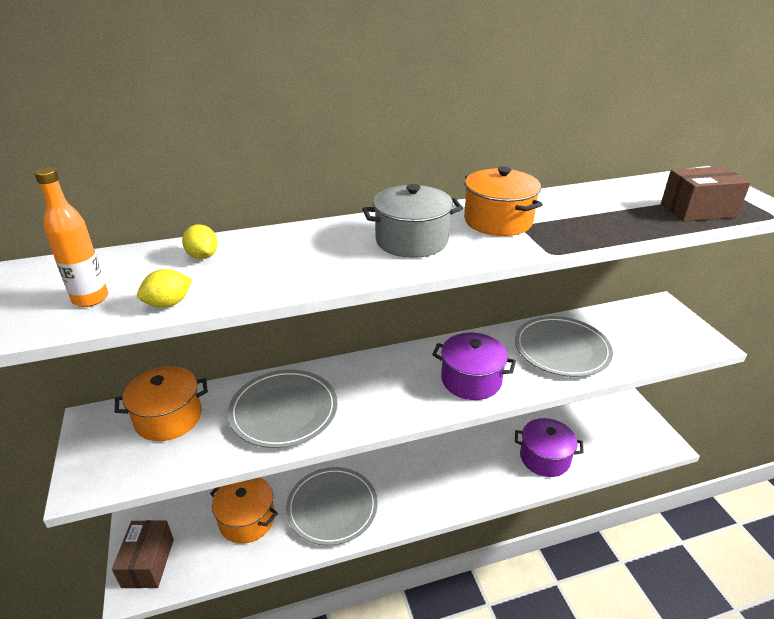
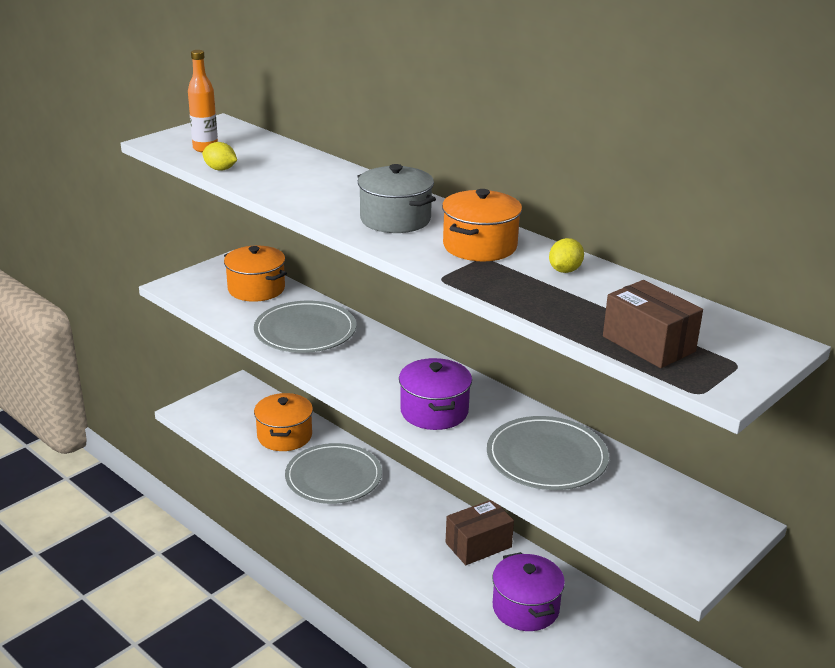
camera: 60 degrees right, 5 degrees down
brown box [112,520,174,588] -> brown box moved to [446,500,514,565]
yellow lemon [182,224,218,259] -> yellow lemon moved to [549,238,584,273]

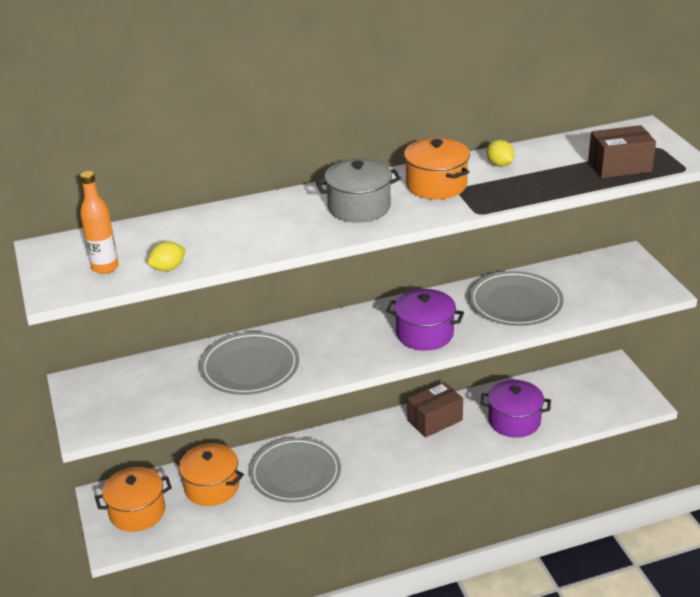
camera: 60 degrees left, 5 degrees up
orange pot [224,246,287,302] -> orange pot moved to [95,467,172,532]
brown box [446,500,514,565] -> brown box turned 60 degrees clockwise [407,382,463,438]

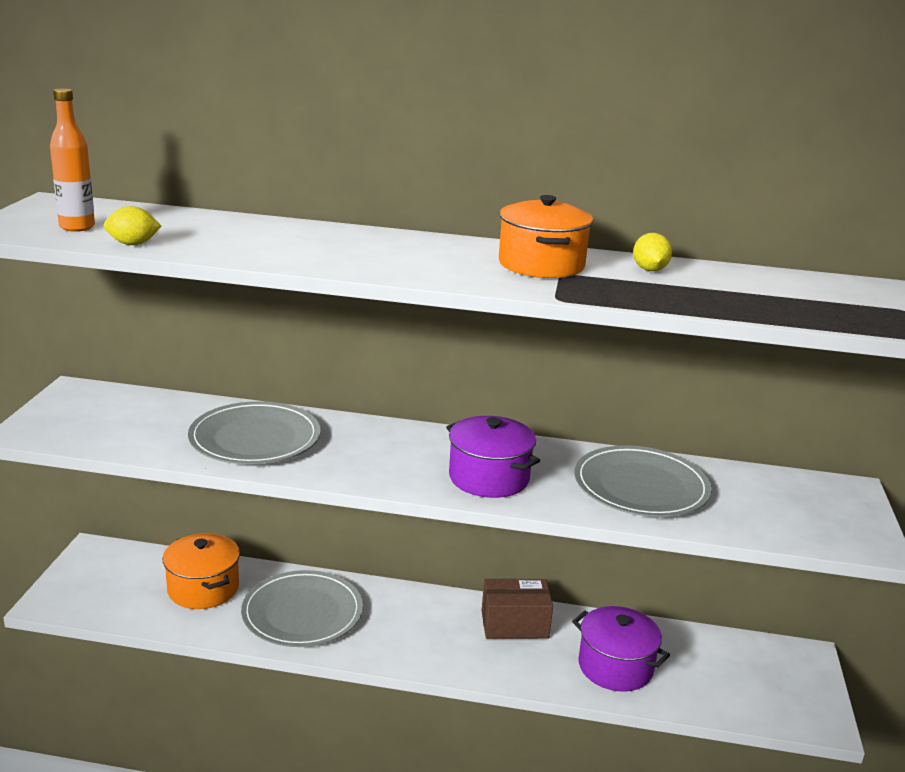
camera: 25 degrees right, 10 degrees down
orange pot [95,467,172,532] -> none
grey pot [316,159,401,223] -> none
brown box [588,125,656,178] -> none

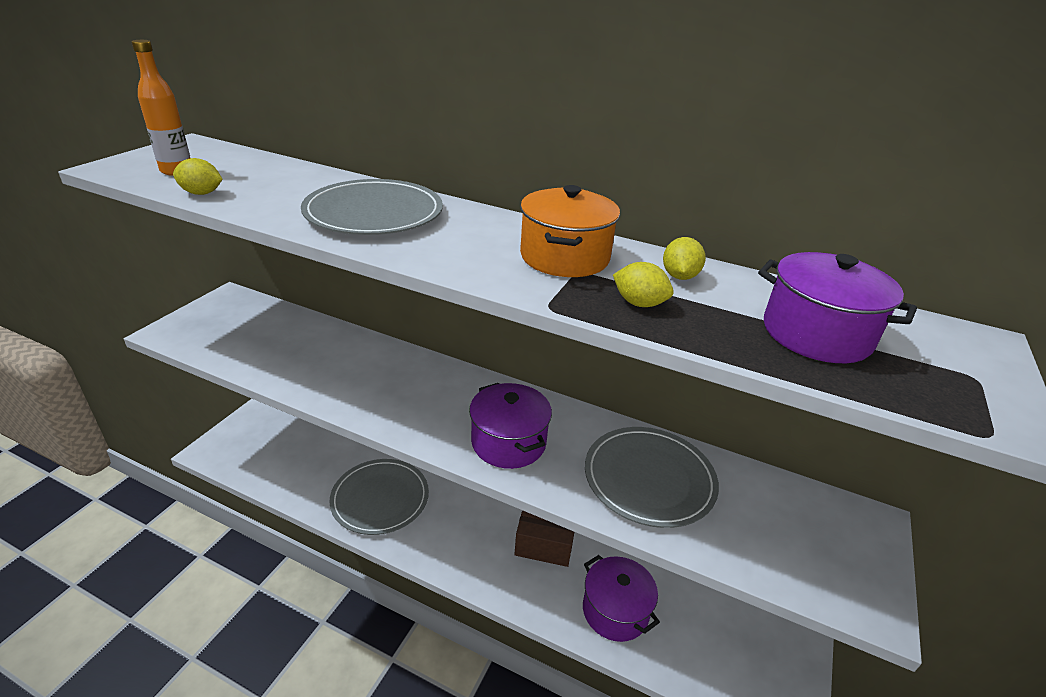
camera: 15 degrees right, 10 degrees up
orange pot [162,533,240,609] -> none
grey plate [188,401,321,464] -> grey plate moved to [301,179,443,235]
none -> yellow lemon [613,262,674,307]
none -> purple pot [758,252,917,363]

